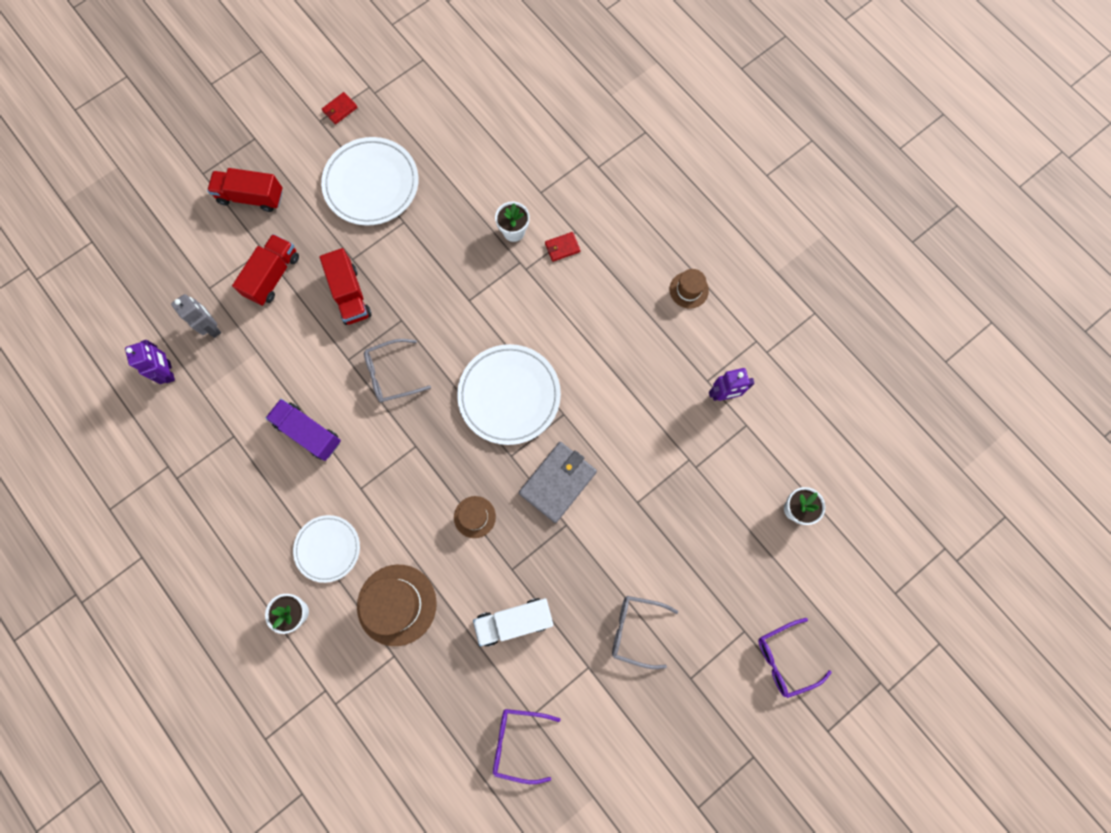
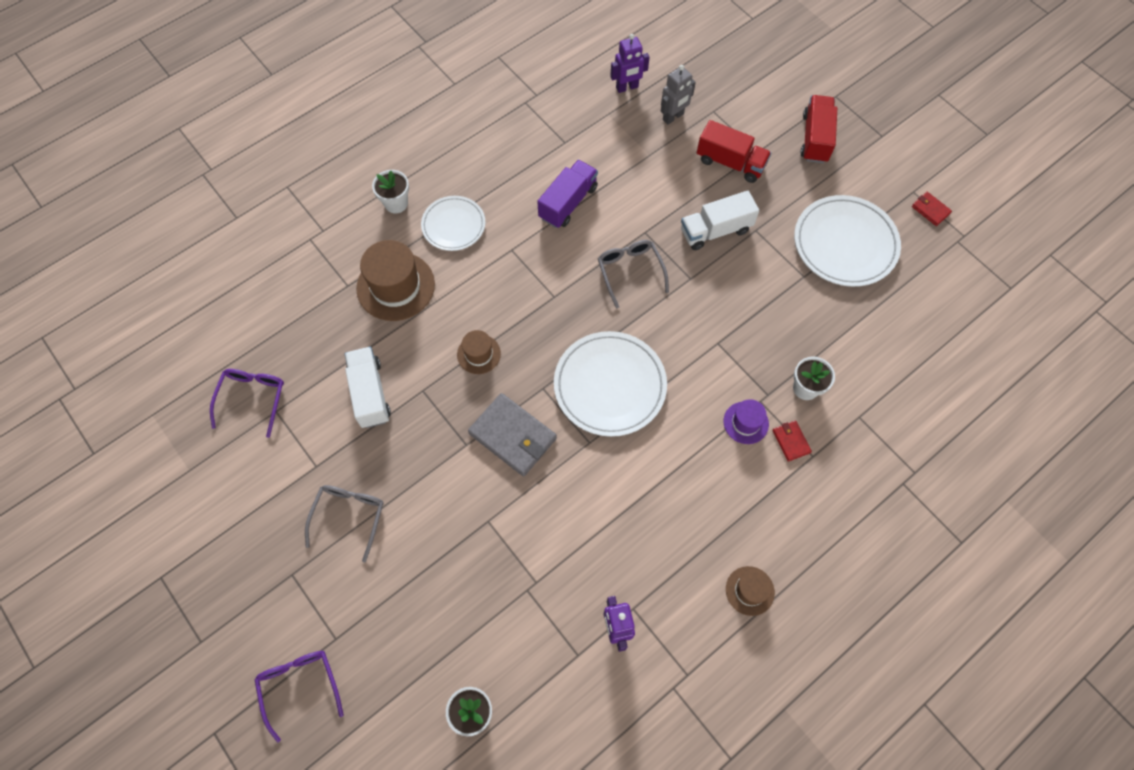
camera: 90 degrees right, 10 degrees down
red truck [319,248,372,325] -> white truck [681,191,759,250]
none -> purple hat [724,399,769,444]

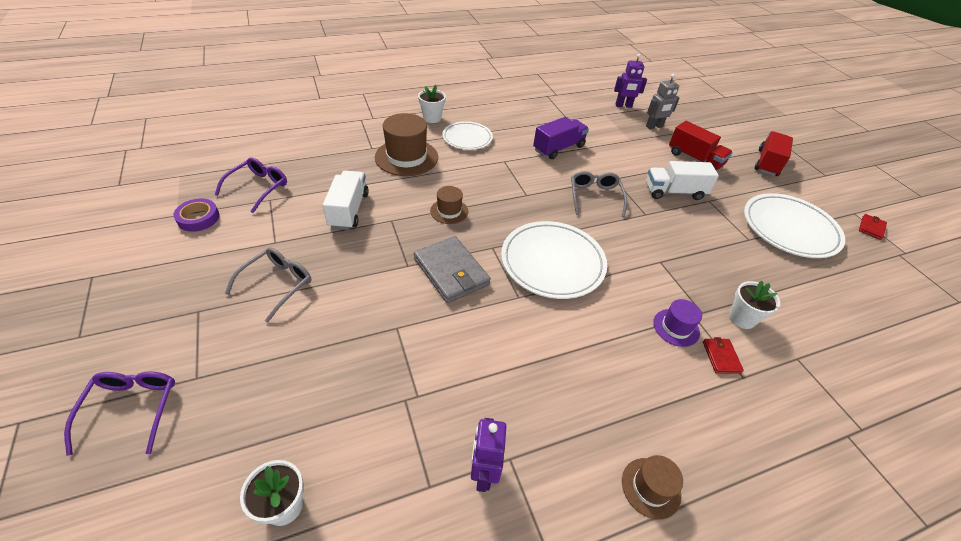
camera: 15 degrees right, 20 degrees down
red wallet [912,192,952,226] -> red wallet turned 60 degrees clockwise [859,214,887,240]
none -> purple tape [173,199,220,232]

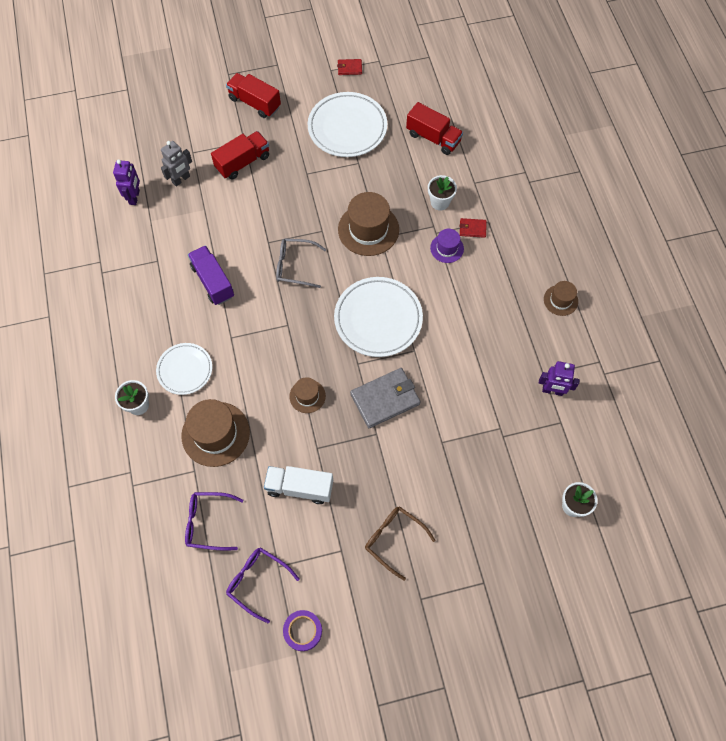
camera: 80 degrees left, 20 degrees up
purple glasses [64,371,175,456] -> purple glasses moved to [185,492,243,551]
grey glasses [225,247,312,323] -> brown glasses [365,506,436,581]
grey robot [646,74,679,129] -> grey robot turned 60 degrees clockwise [161,141,192,187]
white truck [646,161,719,200] -> none
red wallet [859,214,887,240] -> red wallet turned 45 degrees counterclockwise [337,59,362,75]
none -> brown hat [338,192,399,256]
none -> red truck [406,102,463,155]

